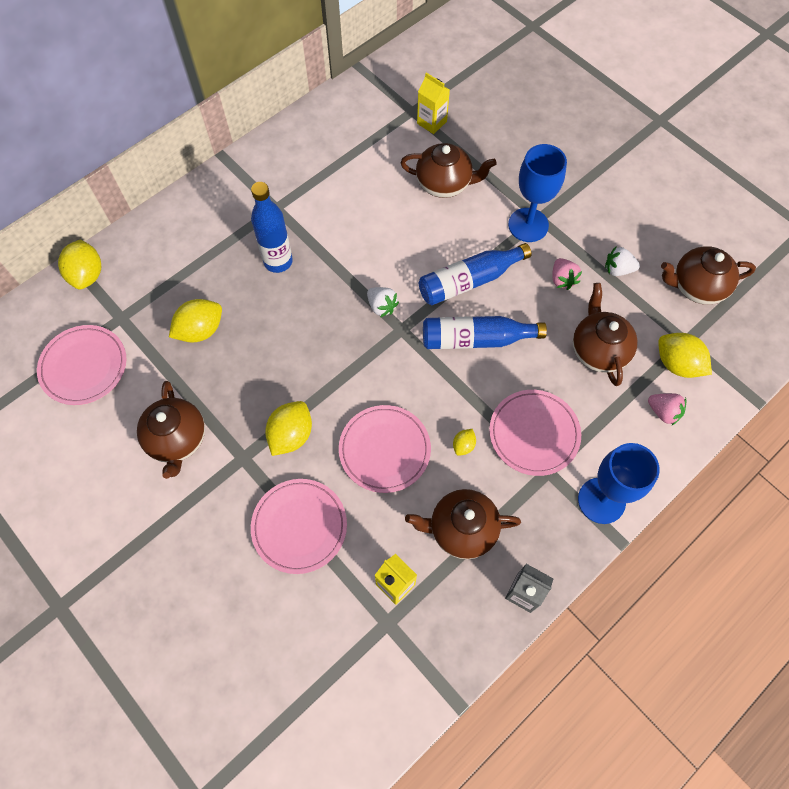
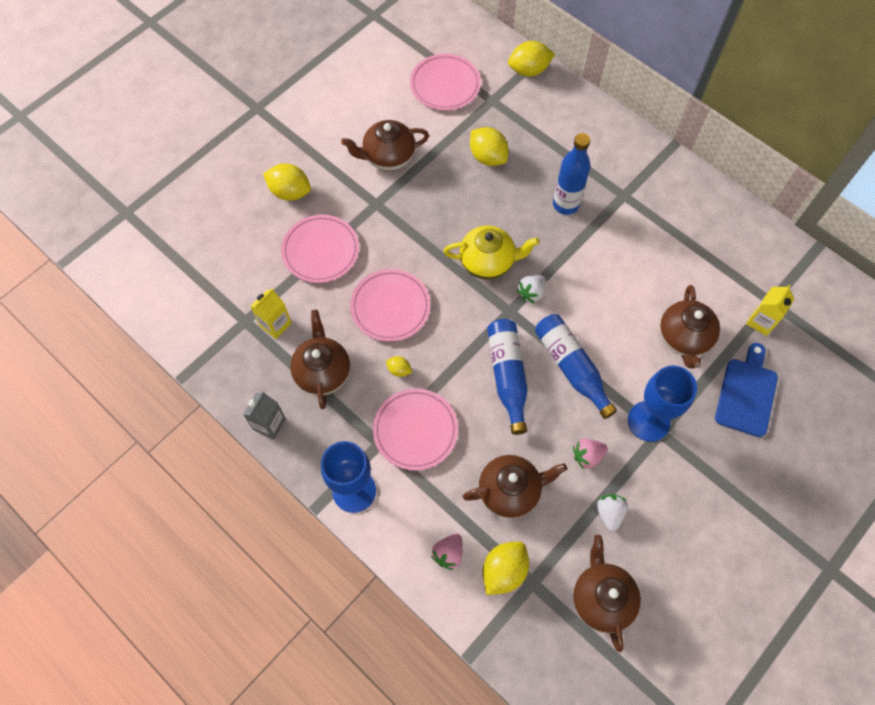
camera: 85 degrees right, 0 degrees up
yellow lemon [265,401,312,456] -> yellow lemon moved to [263,163,311,201]
none -> yellow teapot [444,226,539,280]
none -> blue cutting board [715,343,778,437]

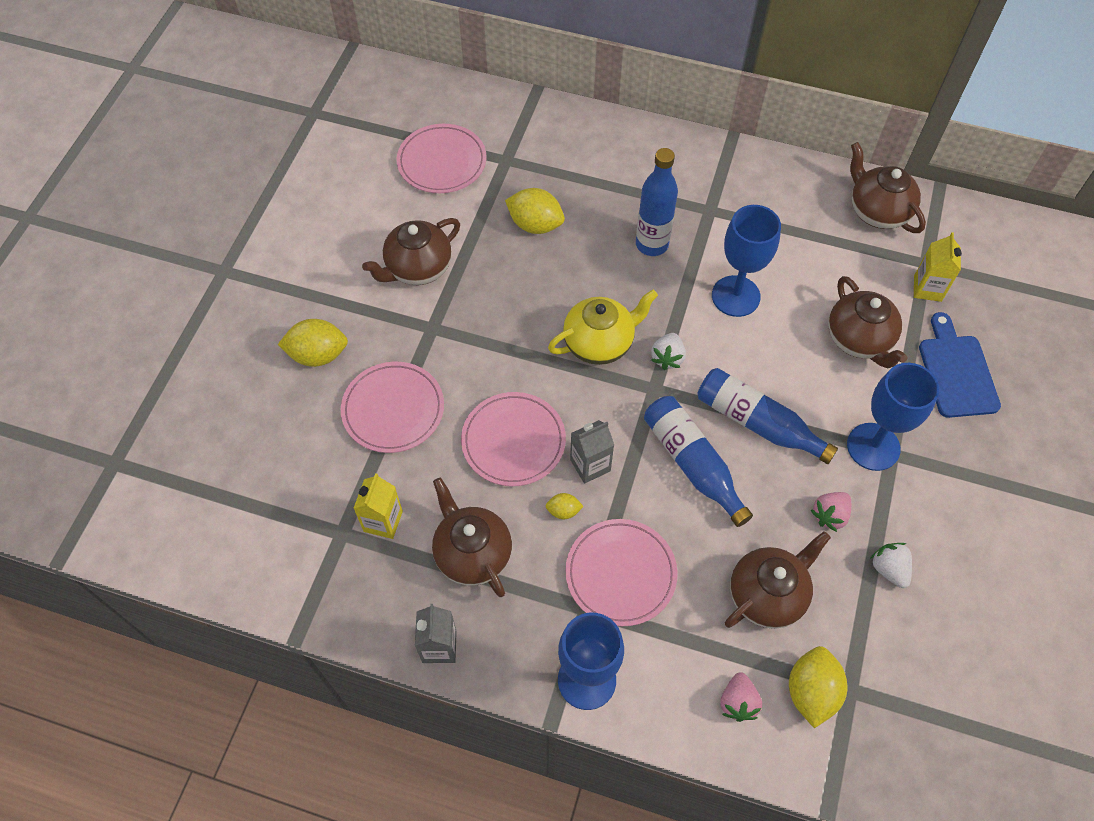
camera: 25 degrees left, 5 degrees down
yellow lemon [508,41,555,77] -> none
brown teapot [573,535,641,652] -> brown teapot moved to [850,142,926,233]
none -> grey carton [570,420,614,484]
none -> blue goblet [712,205,781,317]

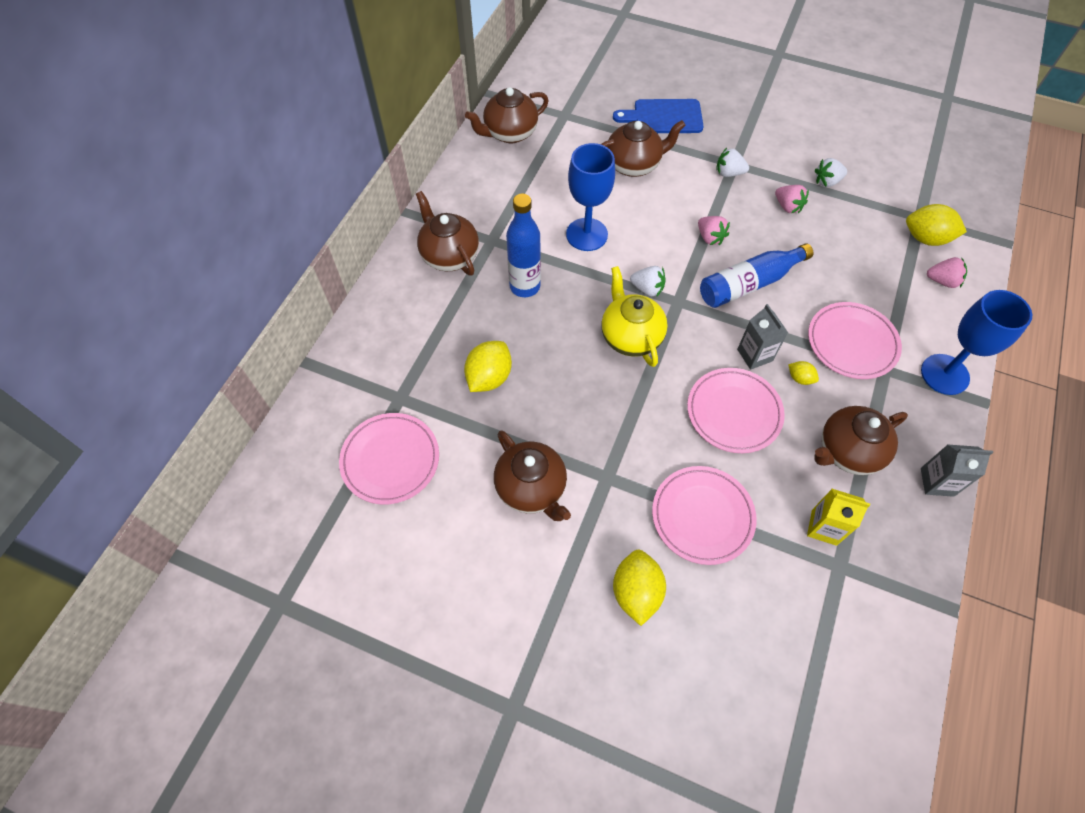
camera: 85 degrees left, 0 degrees up
yellow lemon [546,493,584,519] -> yellow lemon turned 60 degrees counterclockwise [788,361,819,385]
blue bottle [697,368,838,464] -> pink strawberry [698,216,730,245]
brown teapot [725,531,831,629] -> brown teapot moved to [416,191,479,275]
blue goblet [847,363,939,471] -> white strawberry [716,148,749,177]
yellow carton [914,232,962,302] -> none

